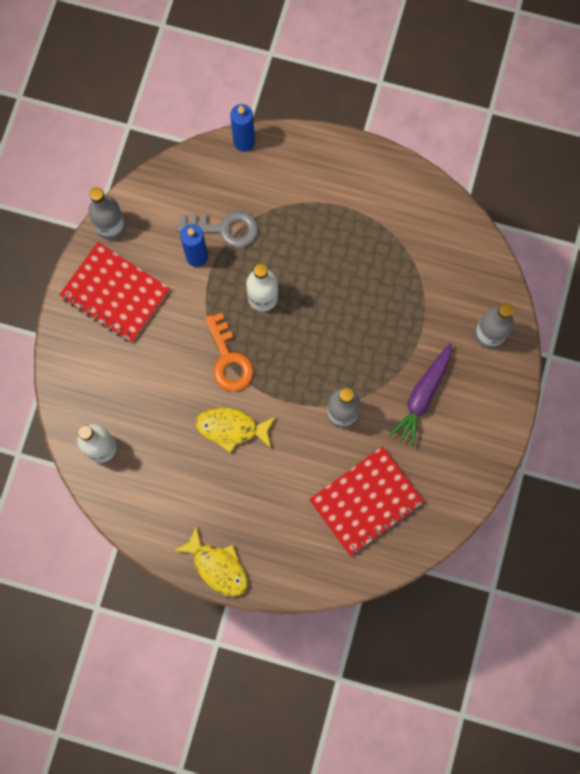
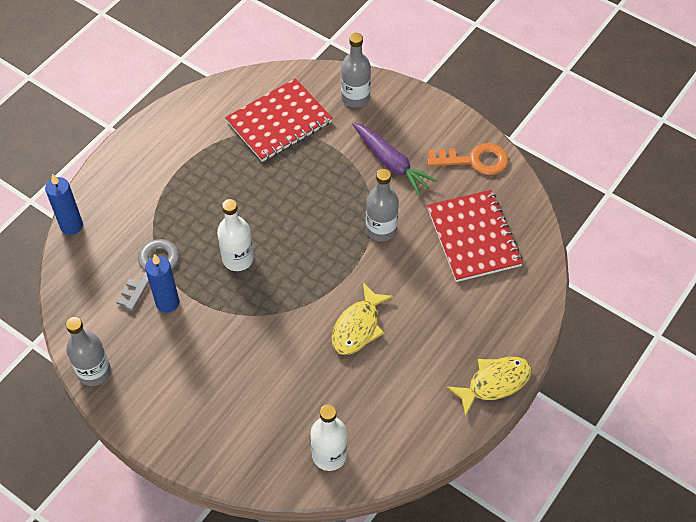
camera: 70 degrees left, 20 degrees down
red notebook [59,242,170,343] -> red notebook moved to [225,78,333,162]
orange key [205,313,253,391] -> orange key moved to [427,143,508,175]

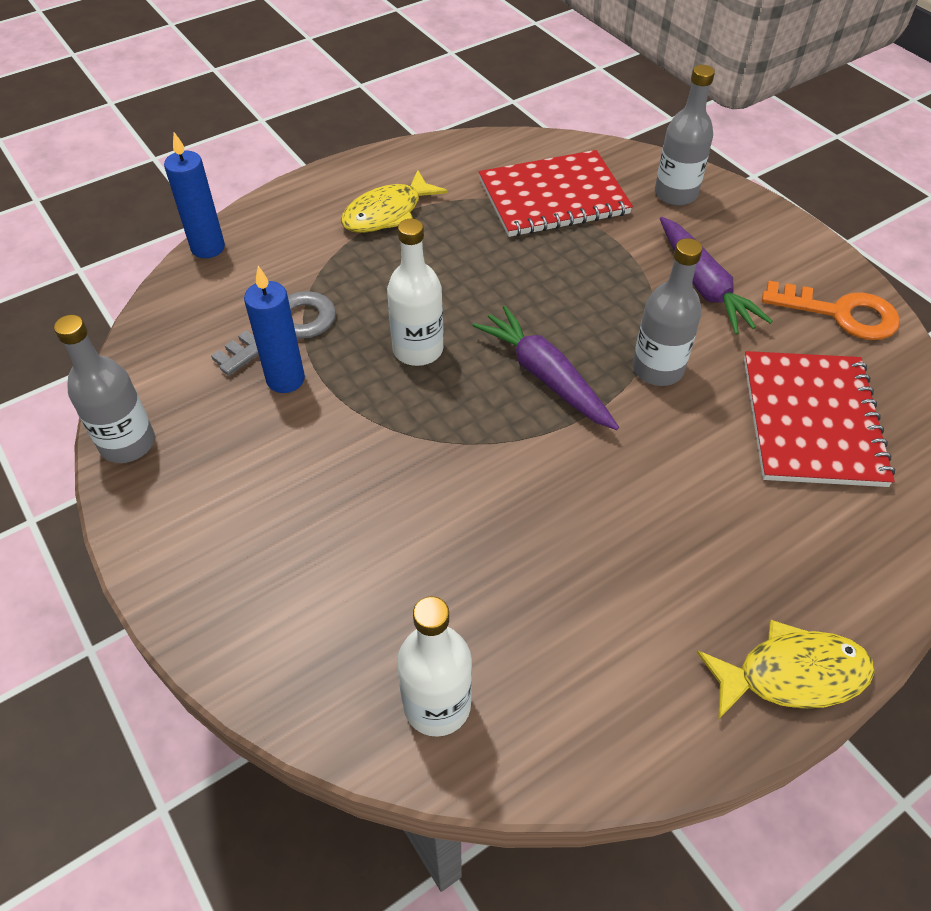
camera: 20 degrees right, 5 degrees down
yellow fish [332,283,393,355] -> yellow fish moved to [341,170,448,233]
none -> purple carrot [473,306,619,430]

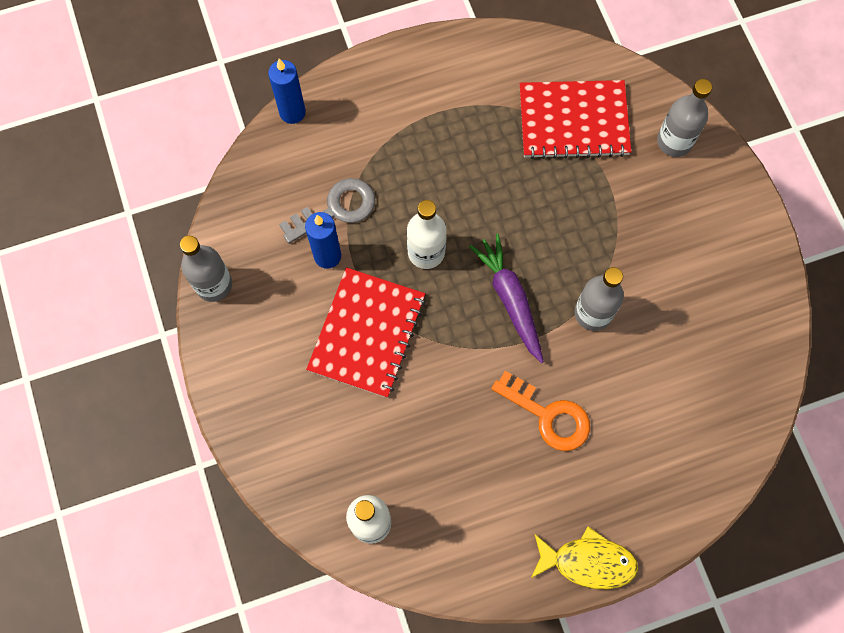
camera: 15 degrees right, 20 degrees up
yellow fish [341,170,448,233] -> none
purple carrot [660,217,773,335] -> none
red notebook [744,351,895,487] -> red notebook moved to [306,267,426,398]
orange key [762,281,900,340] -> orange key moved to [491,371,590,451]

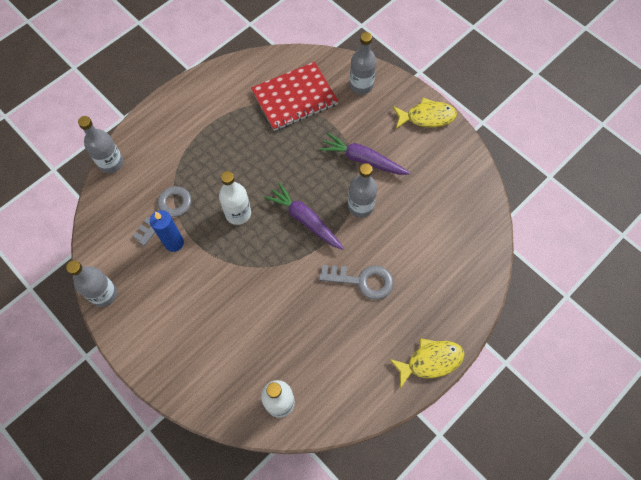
camera: 25 degrees left, 5 degrees down
blue candle [268,59,306,124] -> grey bottle [78,116,124,173]
red notebook [306,267,426,398] -> none
orange key [491,371,590,451] -> grey key [319,265,394,300]
none -> purple carrot [319,133,410,175]
none -> yellow fish [393,98,457,129]

